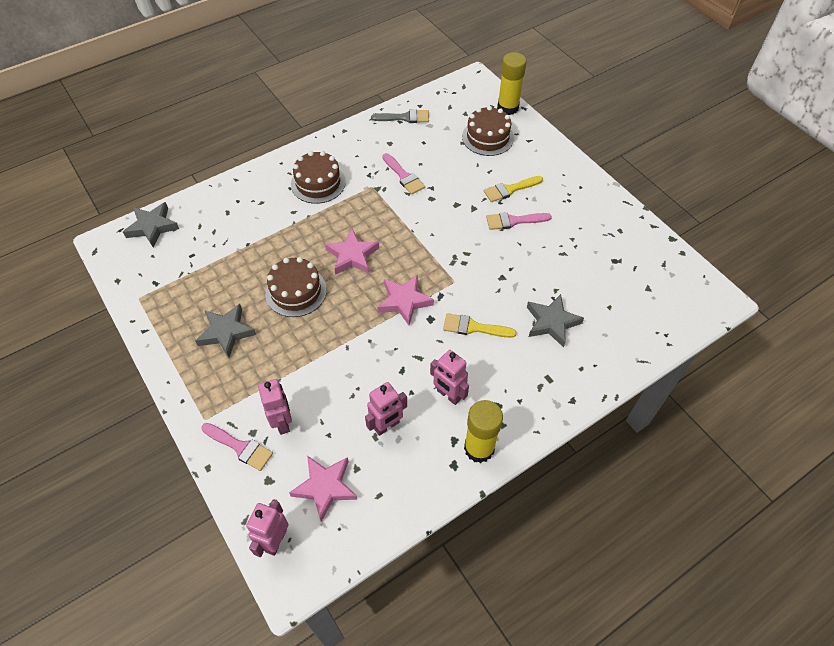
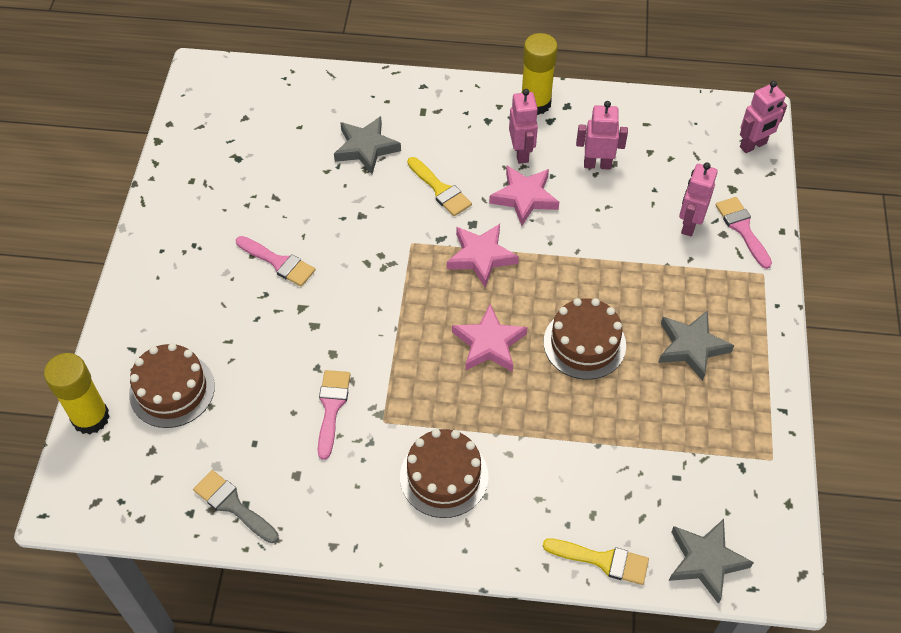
camera: 140 degrees left, 0 degrees up
pink star [289,456,357,522] -> pink star moved to [489,166,559,226]
yellow brush [484,176,543,202] -> yellow brush moved to [543,538,649,585]

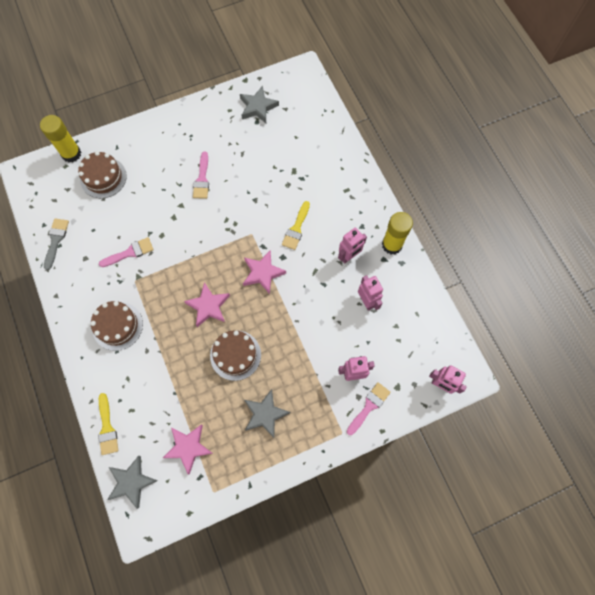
camera: 60 degrees right, 15 degrees up
grey star [334,116,401,174] -> grey star moved to [240,86,279,123]
pink star [489,166,559,226] -> pink star moved to [163,424,213,474]

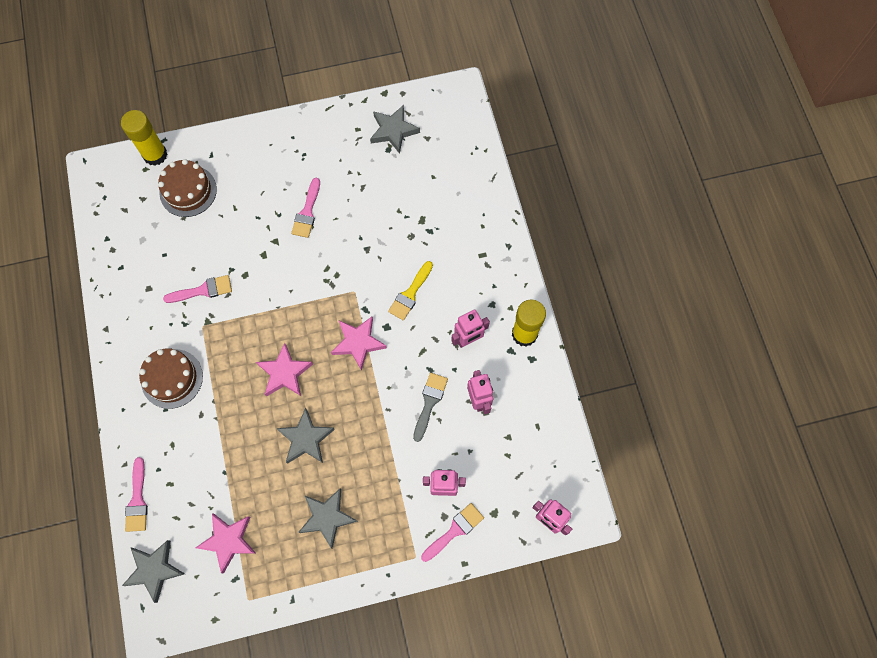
camera: 10 degrees right, 0 degrees up
grey brush [44,219,69,270] -> grey brush moved to [413,373,448,442]
yellow brush [98,393,118,455] -> pink brush [125,457,148,532]
brown cake [210,330,261,381] -> grey star [276,408,335,464]

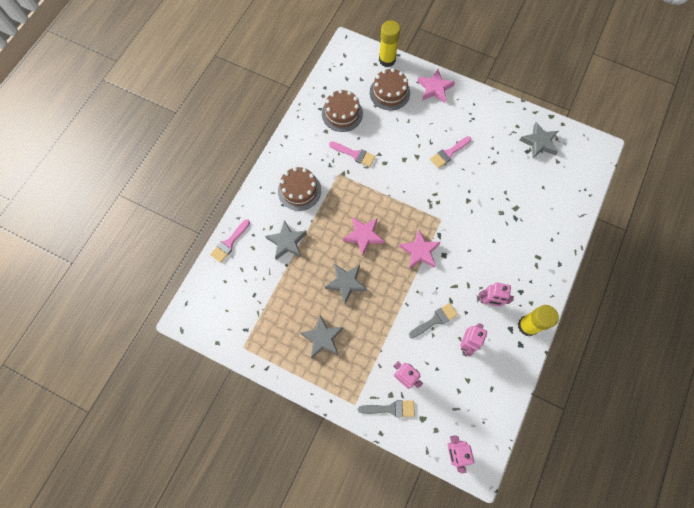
camera: 40 degrees right, 0 degrees up
grey star [122,540,185,603] -> grey star moved to [265,220,307,260]
pink star [196,513,257,573] -> pink star moved to [418,69,455,103]
yellow brush [388,261,433,320] -> none
pink brush [421,503,484,562] -> grey brush [358,400,415,417]
none -> brown cake [322,89,363,132]

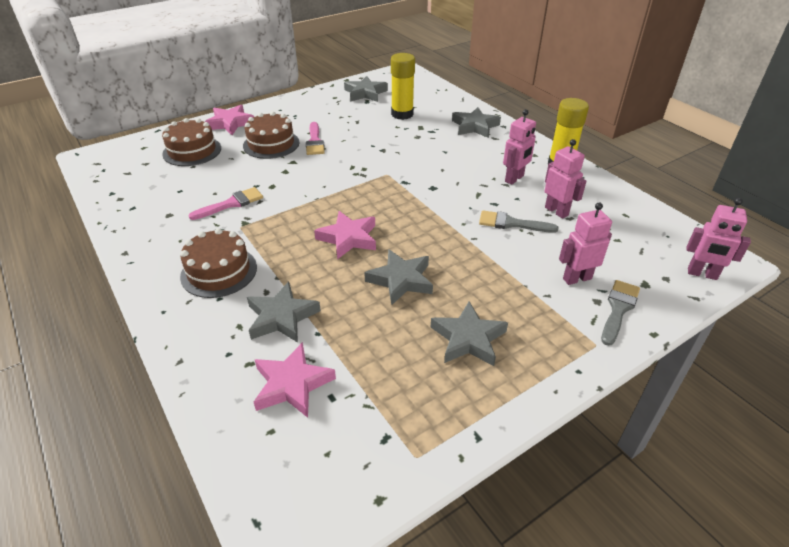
camera: 60 degrees left, 30 degrees down
pink brush [210,219,250,263] -> none
brown cake [322,89,363,132] -> brown cake moved to [243,111,299,159]
yellow glue stick [379,20,400,67] -> yellow glue stick moved to [391,53,415,120]
pink star [399,230,441,269] -> pink star moved to [254,342,336,418]
grey brush [409,303,458,338] -> grey brush turned 75 degrees counterclockwise [479,210,558,233]
none -> grey star [452,107,501,138]

